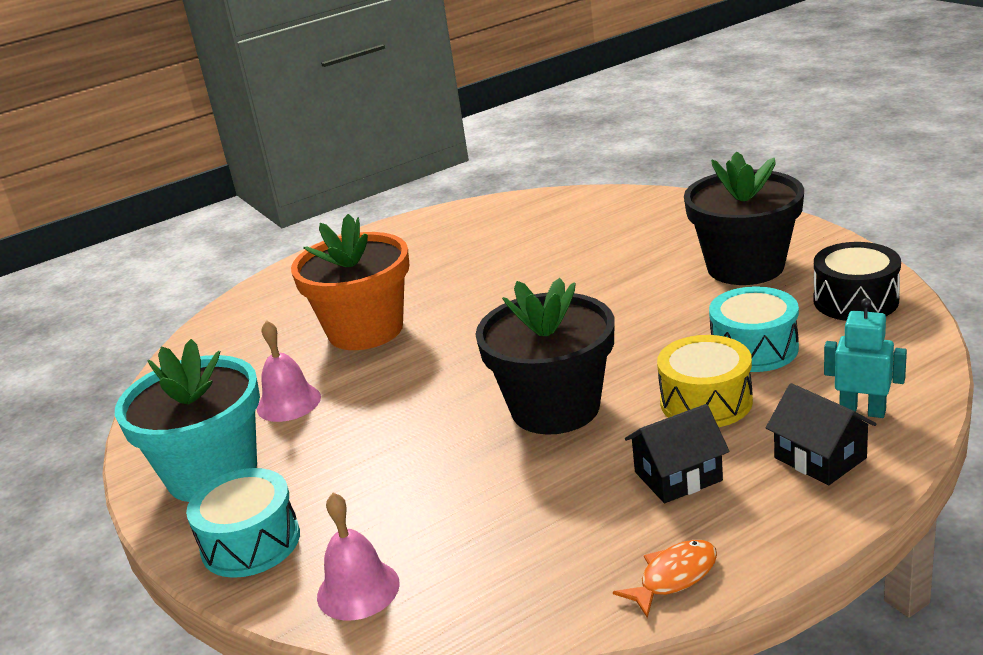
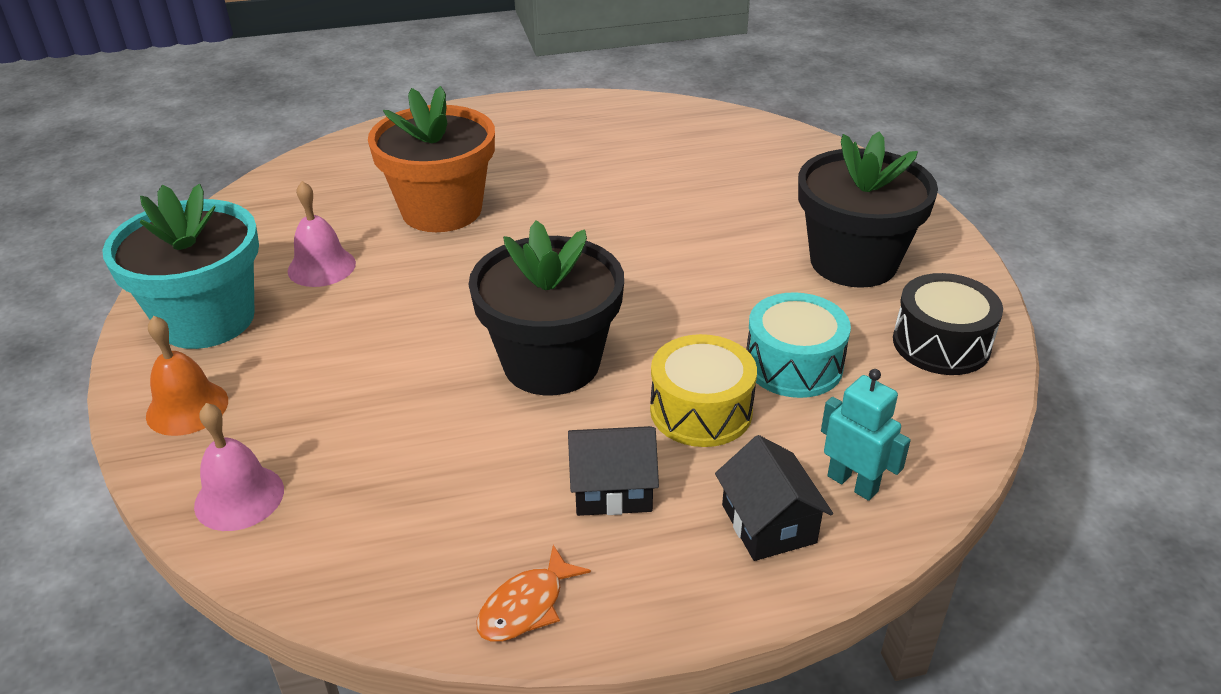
camera: 15 degrees right, 10 degrees up
turquoise drum [186,468,300,578] -> orange bell [146,316,228,436]
orange fish [613,540,717,618] -> orange fish turned 150 degrees clockwise [476,545,591,642]

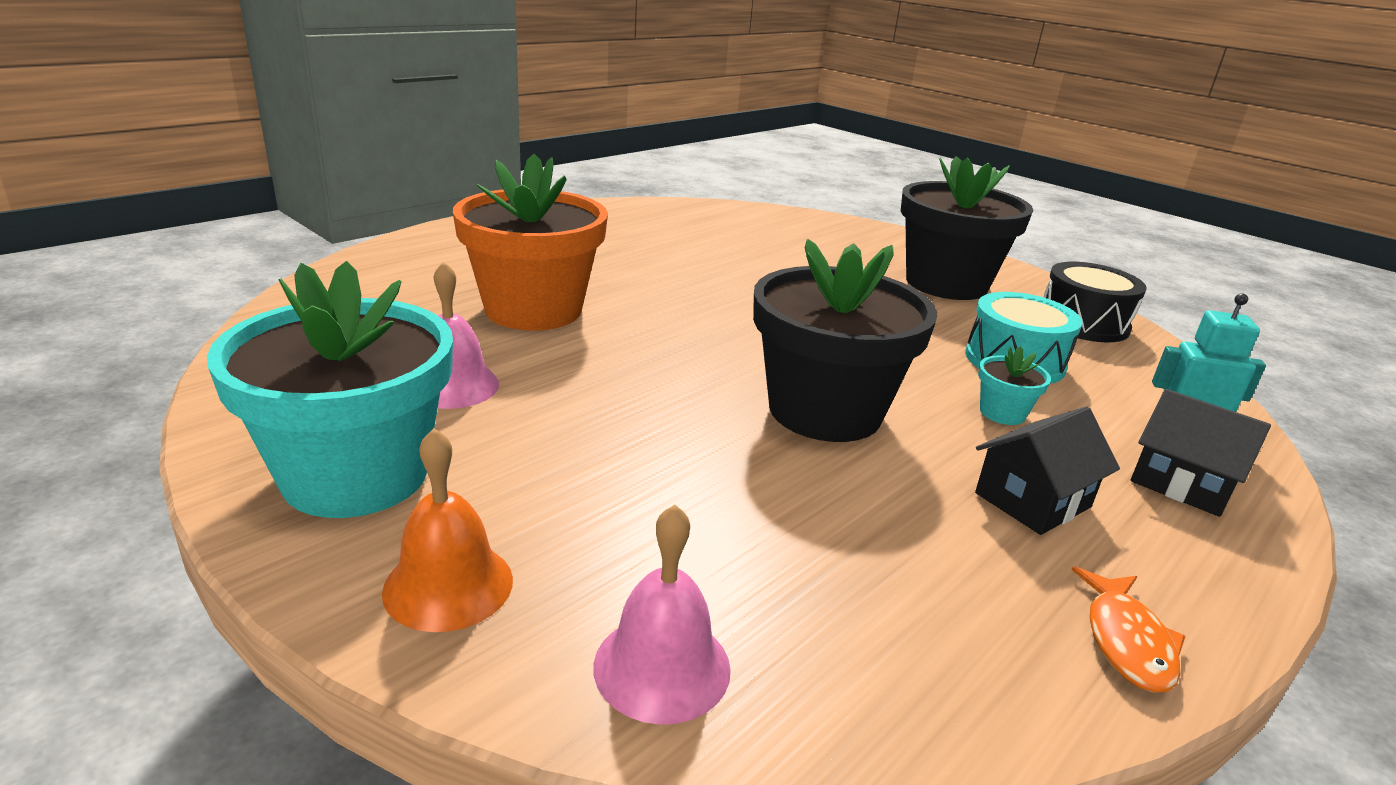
camera: 35 degrees left, 10 degrees down
yellow drum [650,334,757,447] -> turquoise flower pot [978,346,1051,425]

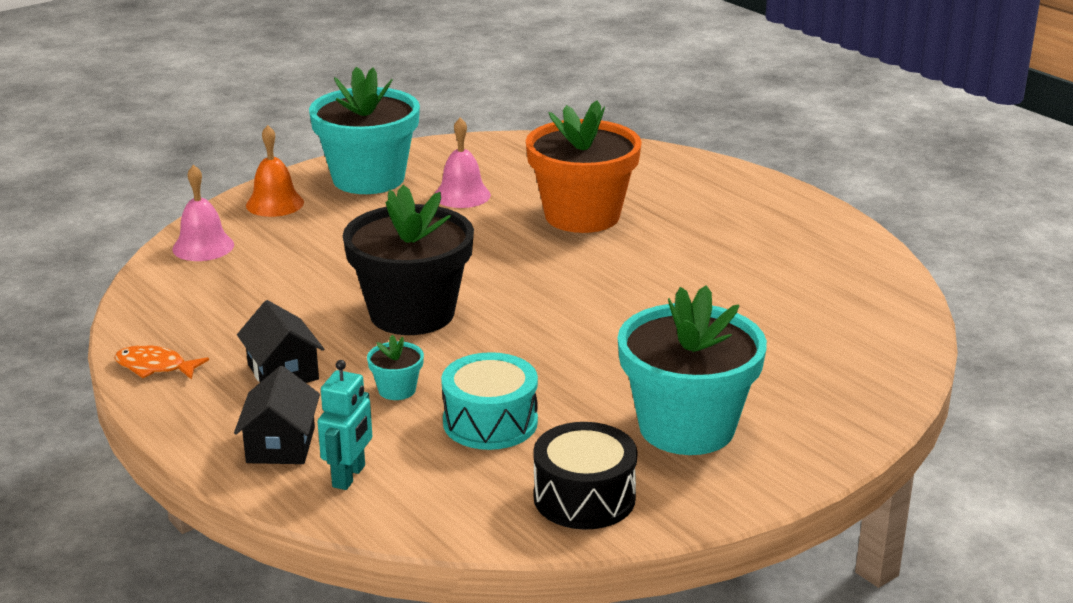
camera: 100 degrees right, 0 degrees up
black flower pot [900,156,1033,300] -> turquoise flower pot [618,285,767,455]
black house [1131,389,1271,517] -> black house turned 45 degrees counterclockwise [234,366,320,464]

